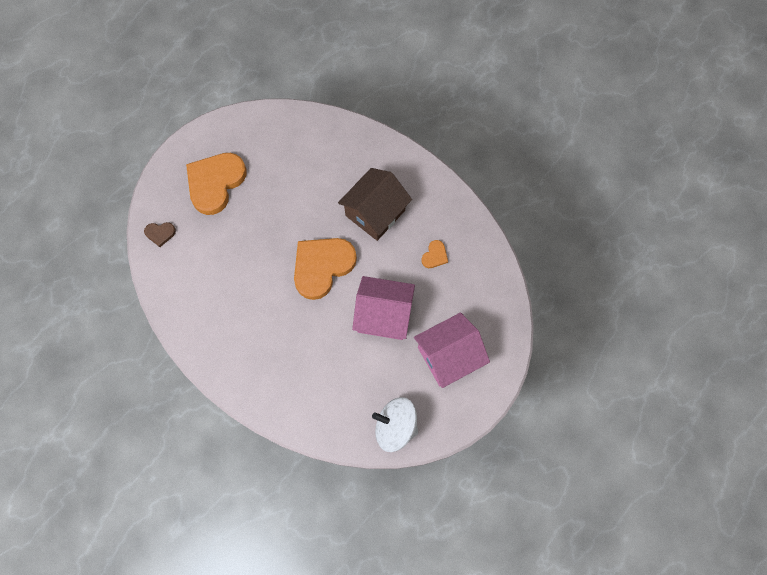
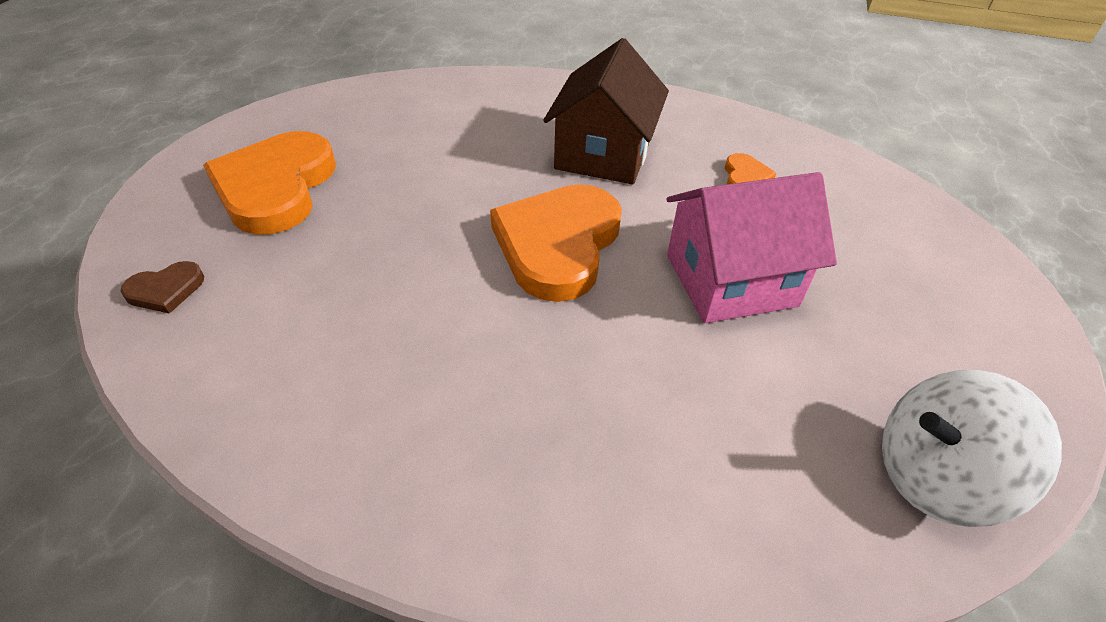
camera: 25 degrees left, 25 degrees down
pink house [414,312,490,388] -> none

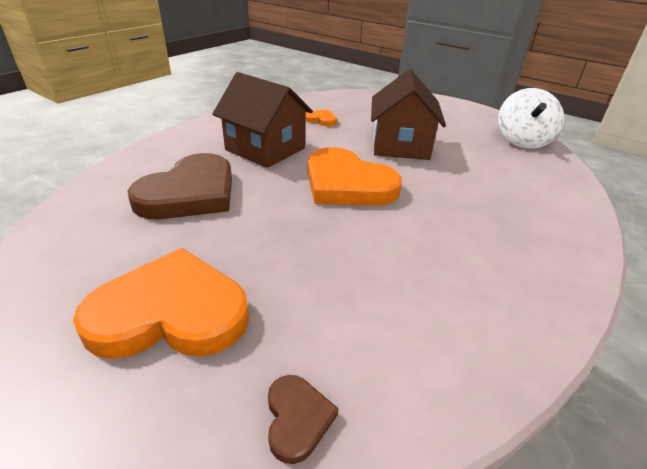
camera: 70 degrees left, 10 degrees down
orange heart [203,131,336,235] -> orange heart turned 150 degrees clockwise [73,248,249,359]
pink house [666,172,837,323] -> brown house [371,69,446,160]
none -> brown heart [128,153,232,219]

